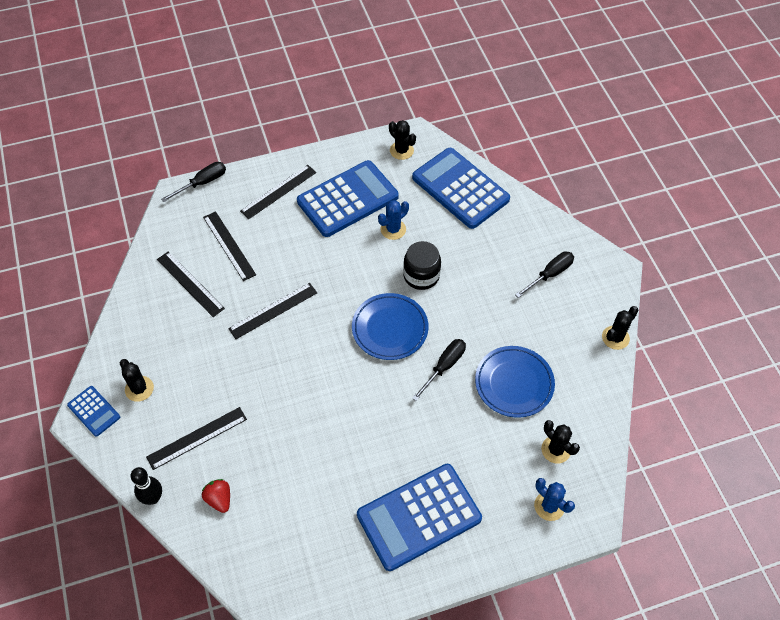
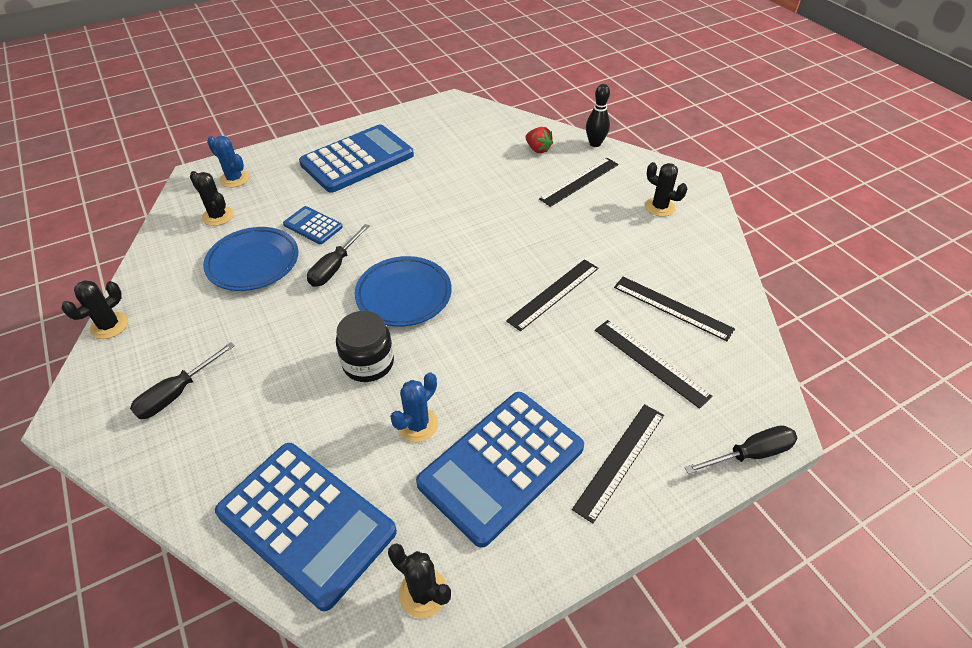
camera: 170 degrees right, 10 degrees down
blue calculator [67,386,120,437] -> blue calculator moved to [283,206,343,244]
black screwdriver [161,162,226,202] -> black screwdriver turned 150 degrees counterclockwise [685,425,798,474]

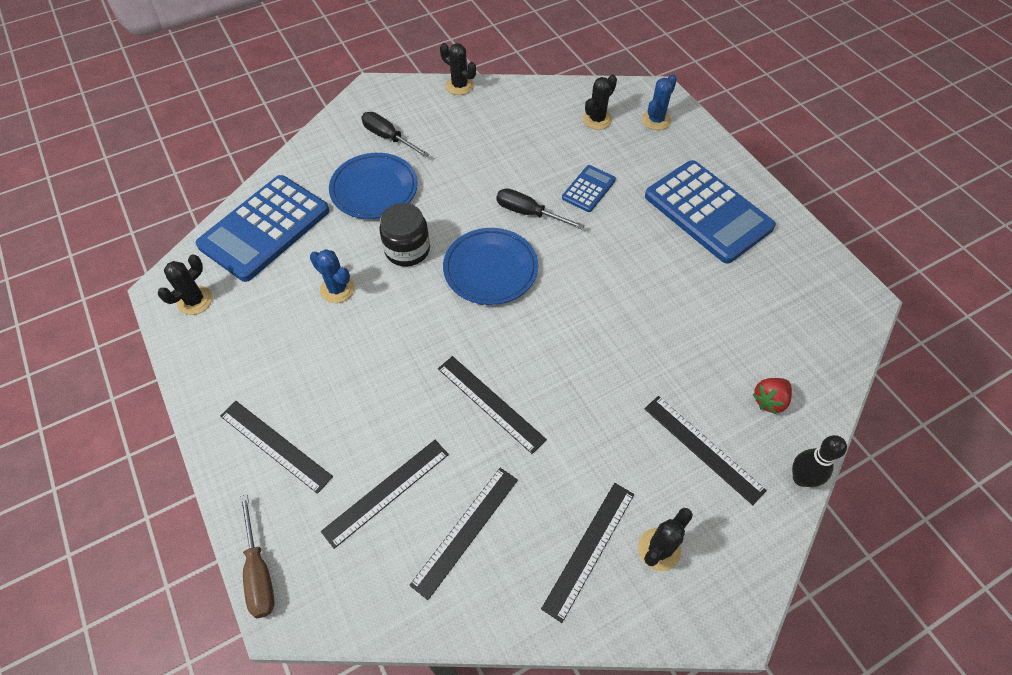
camera: 90 degrees right, 10 degrees up
blue plate [203,227,298,291] -> blue plate moved to [329,153,418,219]
blue calculator [416,392,584,548] -> none
black screwdriver [685,425,798,474] -> brown screwdriver [240,495,274,618]
none -> black ruler [541,483,634,623]

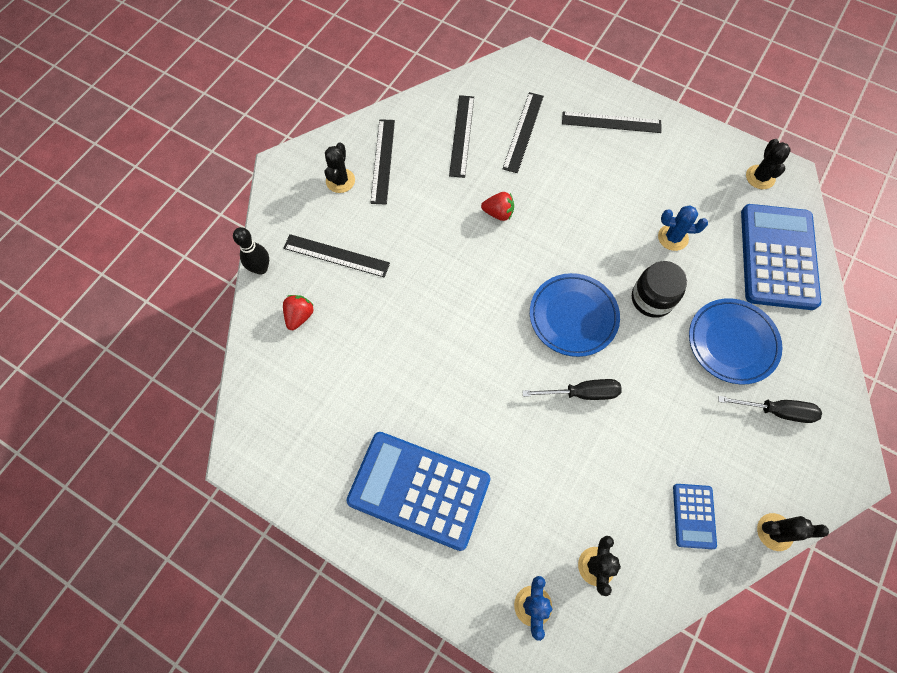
camera: 150 degrees right, 10 degrees up
brown screwdriver [240,495,274,618] -> none
black ruler [438,356,547,454] -> red strawberry [481,192,514,221]
blue calculator [562,165,616,212] -> blue calculator moved to [673,484,717,549]

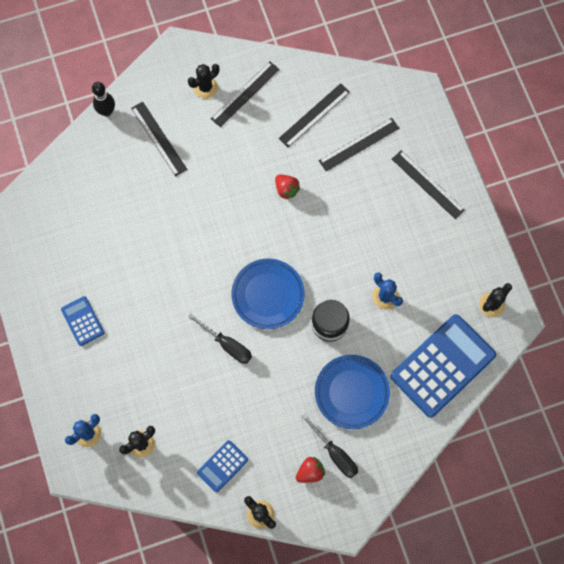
camera: 40 degrees right, 5 degrees up
red strawberry [283,295,314,330] -> red strawberry moved to [296,457,325,483]
blue calculator [347,432,490,551] -> blue calculator [61,296,104,346], size x0.48

